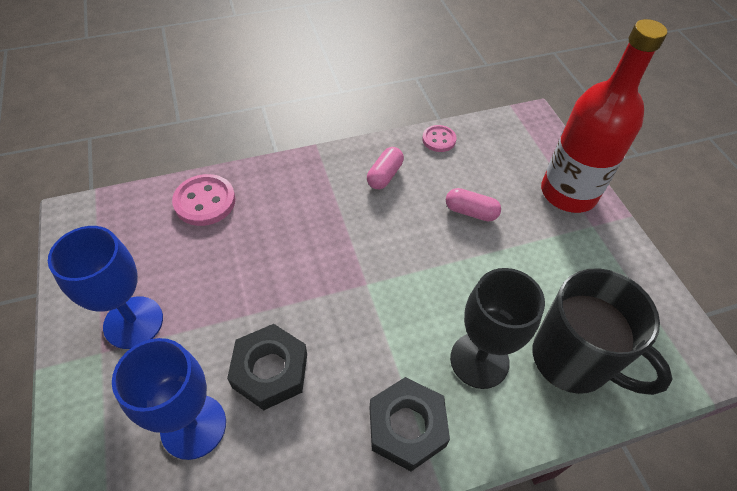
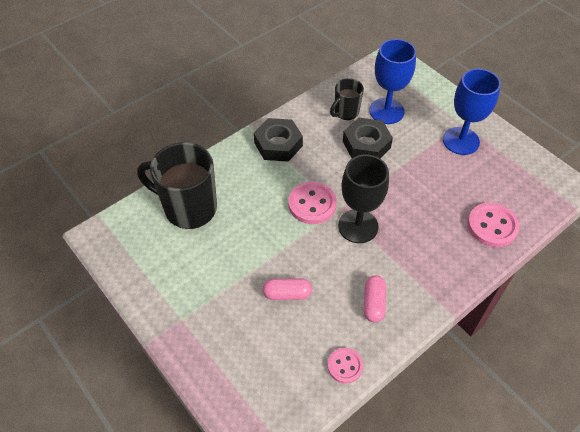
camera: 160 degrees right, 0 degrees up
black goblet [450,268,545,389] -> black goblet moved to [338,155,389,243]
red bottle [541,19,667,213] -> none
none -> pink button [288,182,337,224]
none -> black mug [330,78,364,120]

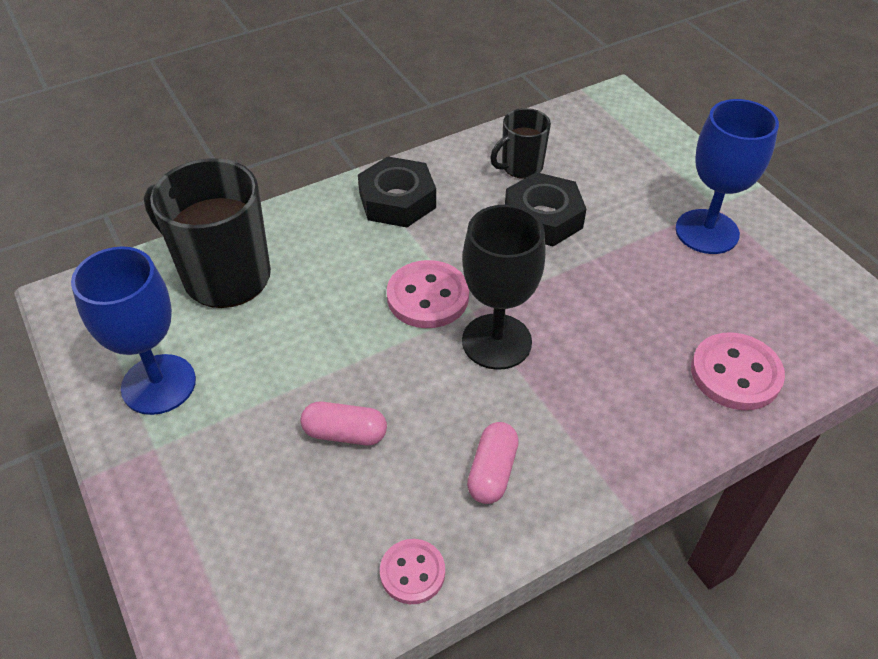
camera: 10 degrees right, 5 degrees down
blue goblet [369,39,416,124] -> blue goblet moved to [71,246,196,415]

